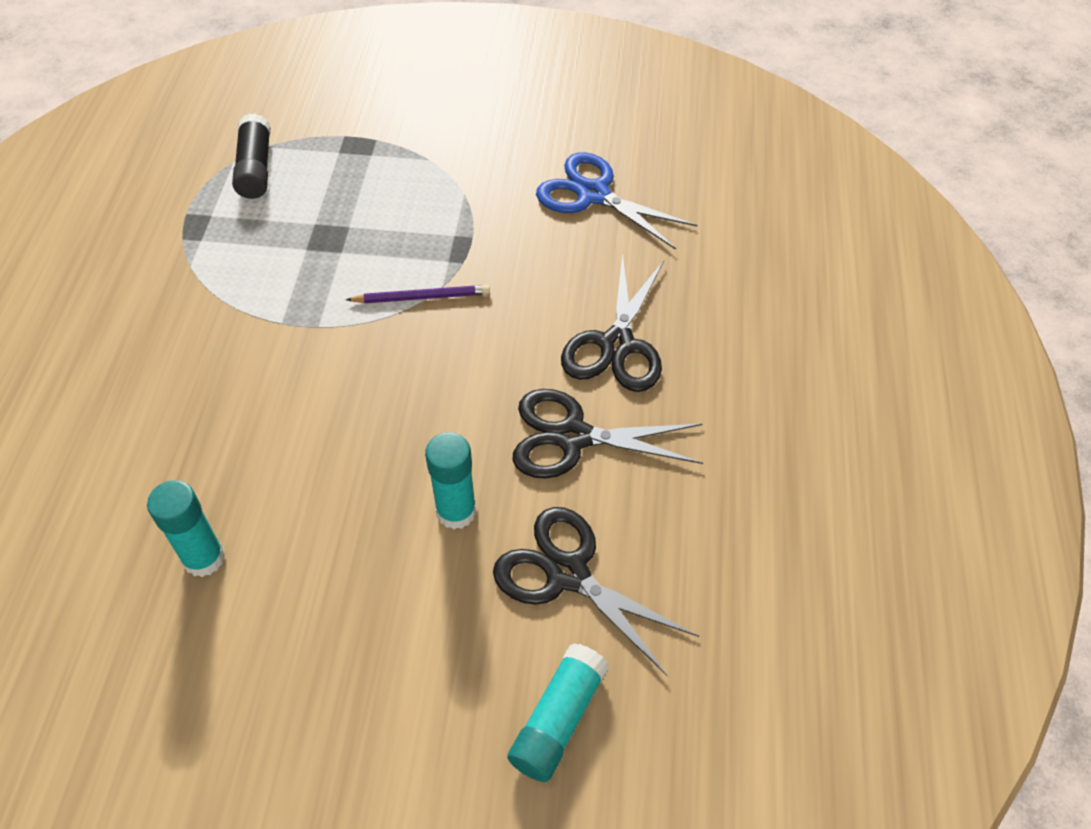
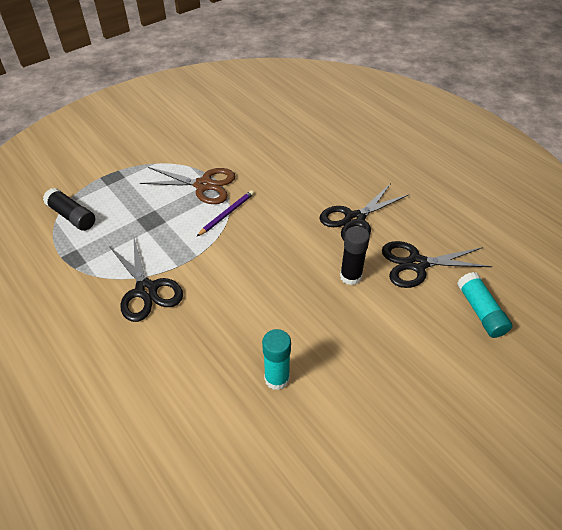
camera: 45 degrees left, 5 degrees down
turquoise glue stick [425,432,476,529] -> black glue stick [340,226,370,285]
blue scissors [536,152,697,250] -> none
black scissors [561,253,664,392] -> black scissors moved to [109,238,183,322]
none -> brown scissors [140,167,236,204]

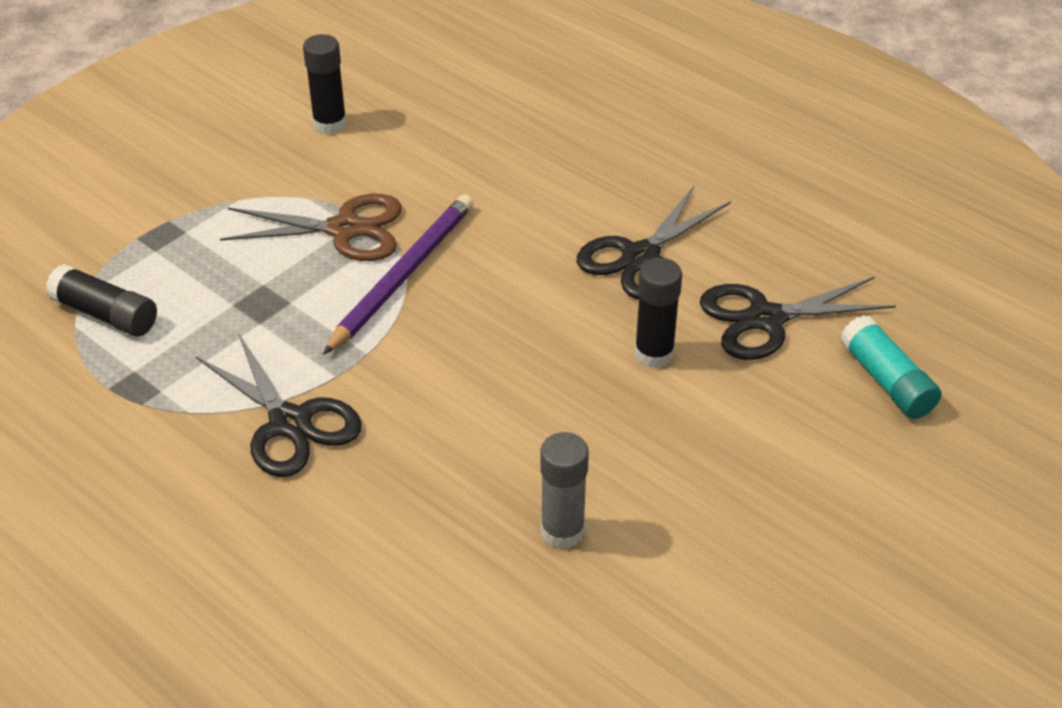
camera: 10 degrees left, 5 degrees down
purple pencil [196,190,254,237] -> purple pencil [323,194,473,355], size x1.71
turquoise glue stick [262,329,291,390] -> grey glue stick [540,432,589,549]
none -> black glue stick [303,34,347,134]

